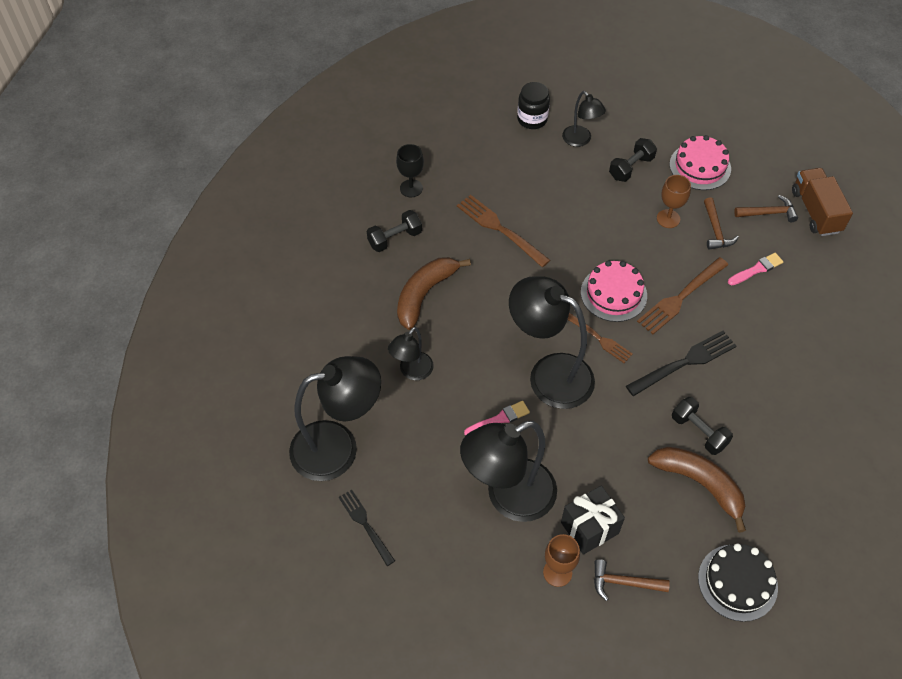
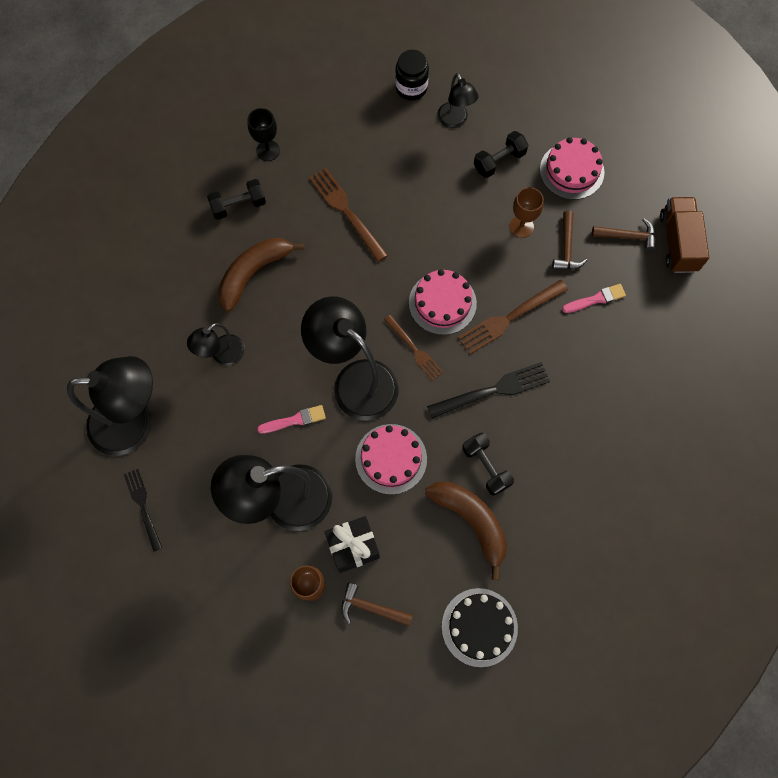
camera: 10 degrees right, 15 degrees up
none -> pink cake [355,424,427,495]

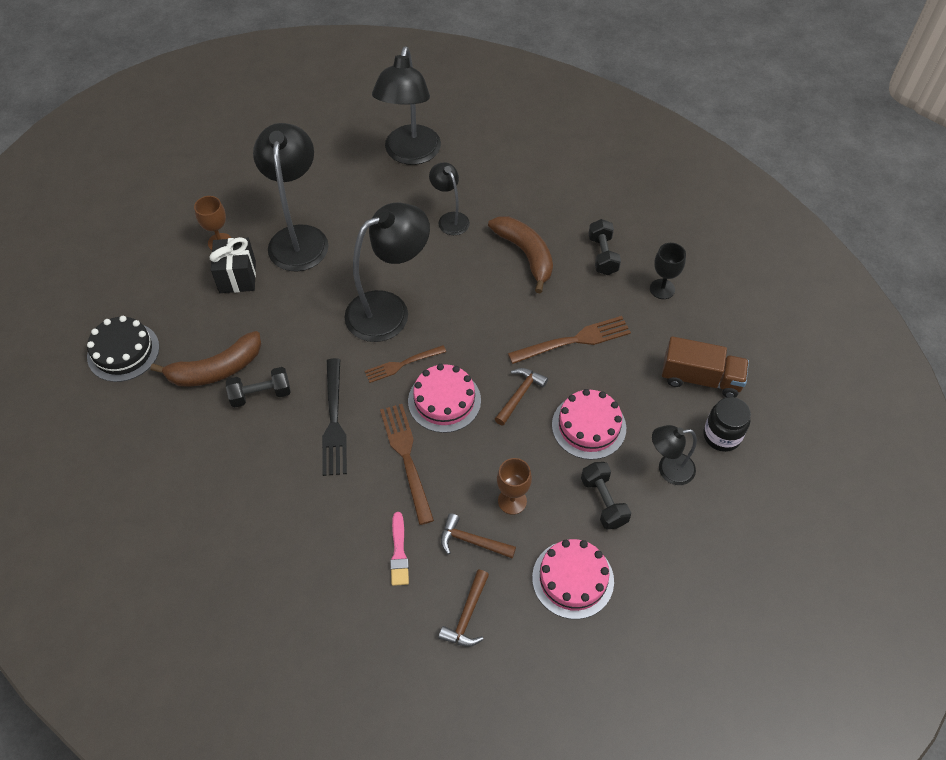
camera: 105 degrees right, 15 degrees down
black fork [124,469,162,552] -> none
pink brush [257,405,326,434] -> none
brown hammer [341,583,413,626] -> brown hammer moved to [495,368,548,425]
pink cake [355,424,427,495] -> pink cake moved to [552,389,626,460]
brown truck [660,197,709,273] -> brown truck moved to [662,336,749,397]

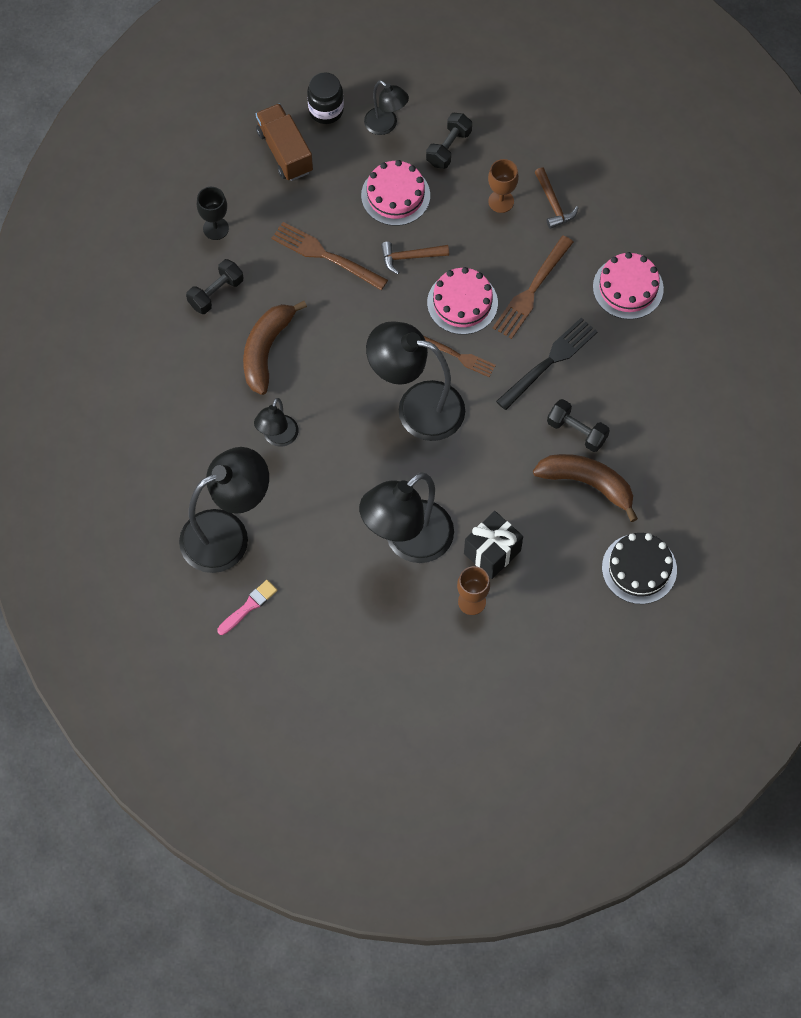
camera: 130 degrees left, 10 degrees up
pink brush [390,512,409,586] -> pink brush moved to [217,580,278,635]
brown hammer [439,570,489,647] -> none
pink cake [532,539,614,619] -> pink cake moved to [593,252,664,319]

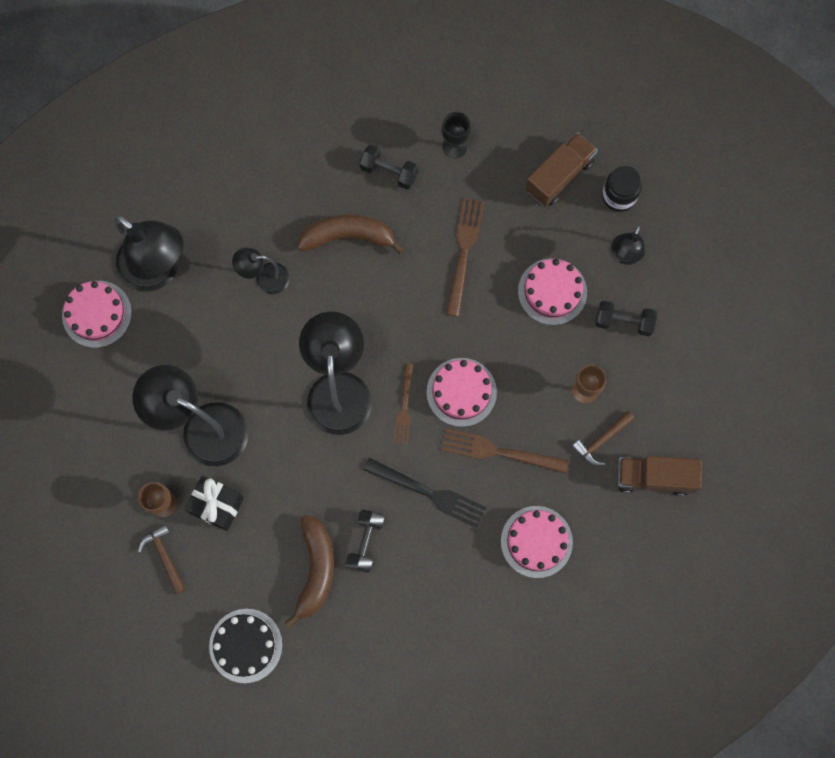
camera: 70 degrees right, 10 degrees up
pink brush [217,580,278,635] -> pink cake [62,281,132,348]
brown hammer [381,242,449,274] -> brown hammer moved to [138,524,186,594]
none -> brown truck [617,456,702,496]

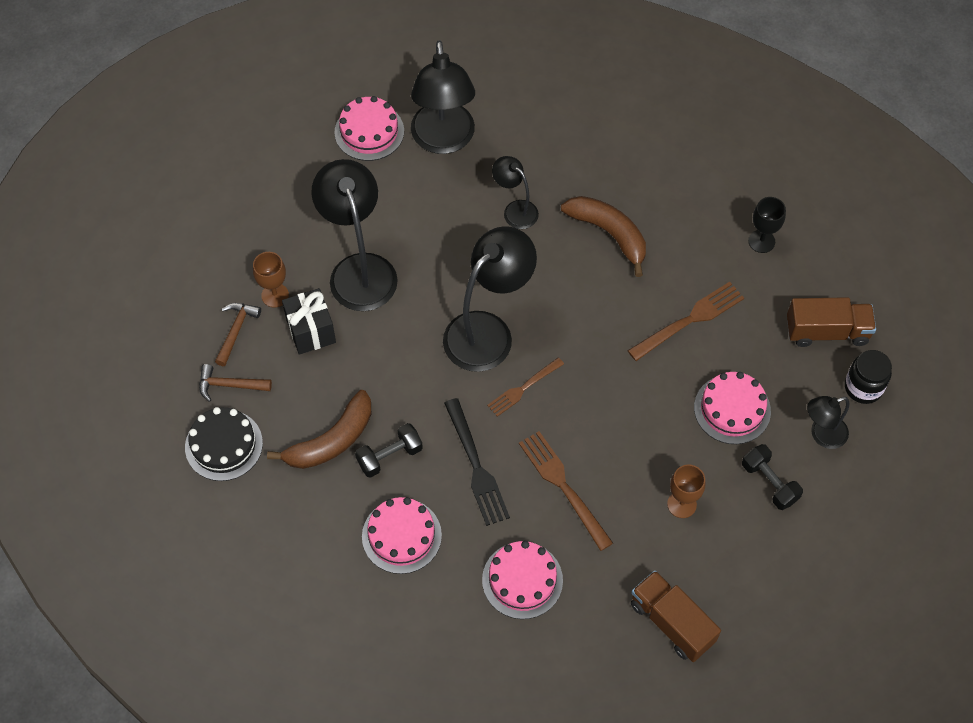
camera: 45 degrees right, 15 degrees down
black dumbbell [359,145,418,189] -> none
pink cake [427,358,497,427] -> pink cake moved to [362,497,442,574]
brown hammer [572,411,635,466] -> brown hammer moved to [199,364,272,402]

